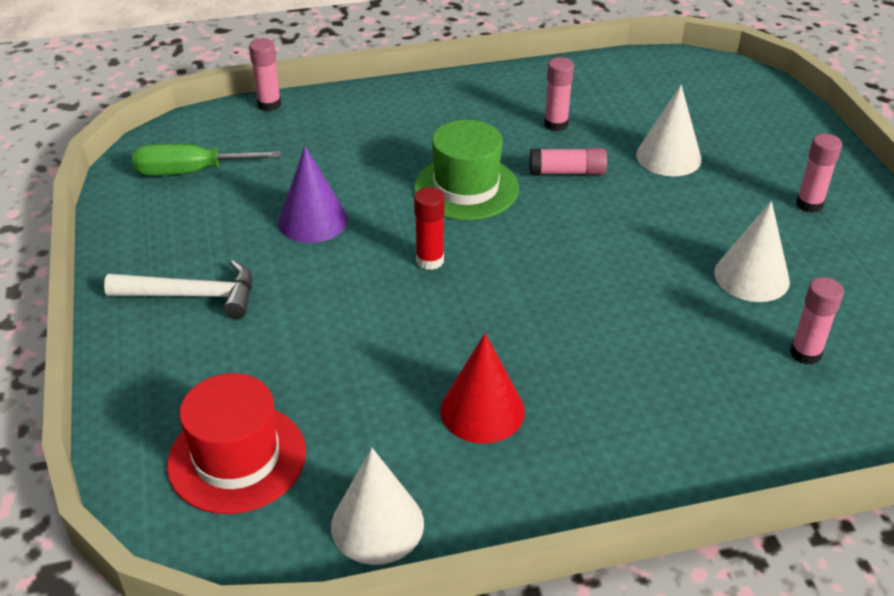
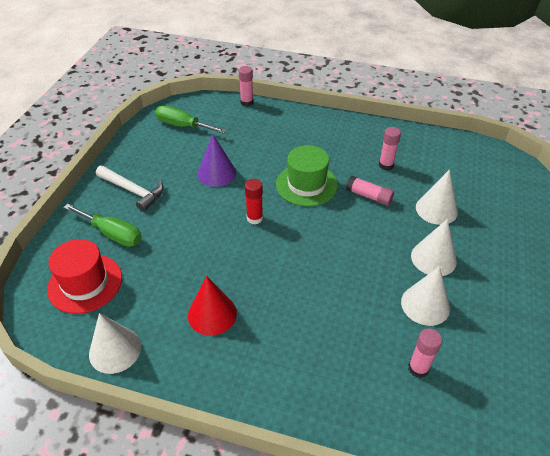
camera: 30 degrees right, 5 degrees up
pink glue stick [796,133,842,213] -> none
none -> green screwdriver [63,204,142,247]
none -> white cone [411,219,457,276]

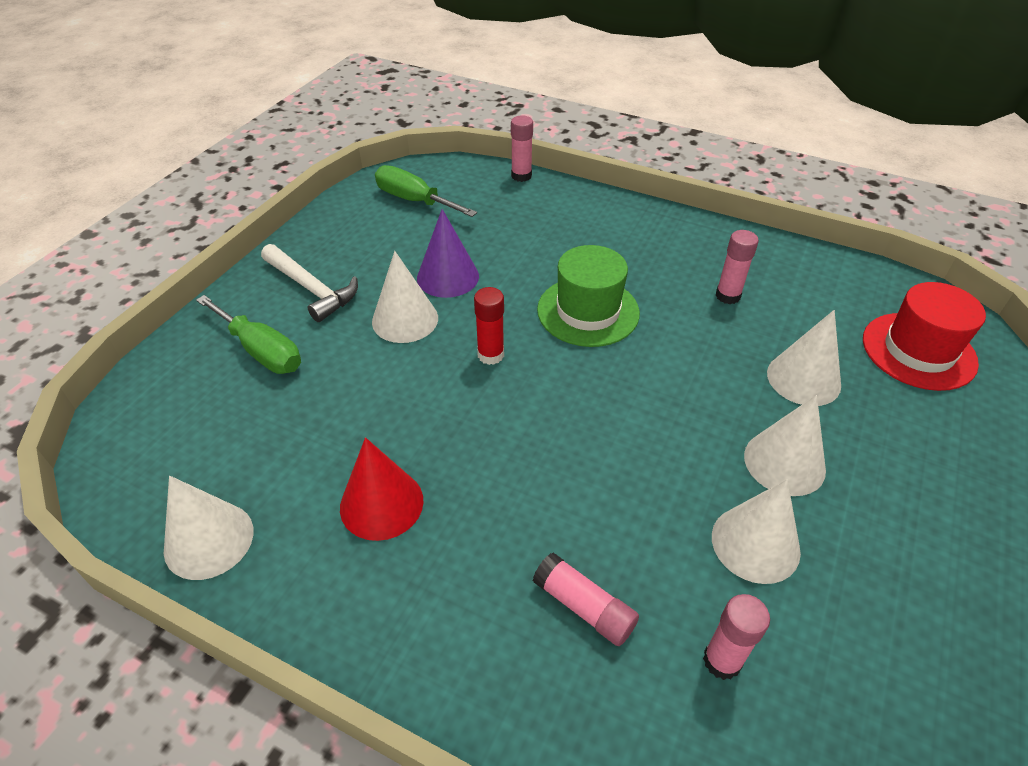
camera: 10 degrees right, 0 degrees up
red hat [47,239,122,314] -> red hat moved to [863,282,986,391]
pink glue stick [346,176,394,206] -> pink glue stick moved to [533,553,639,646]
none -> white cone [372,251,438,343]

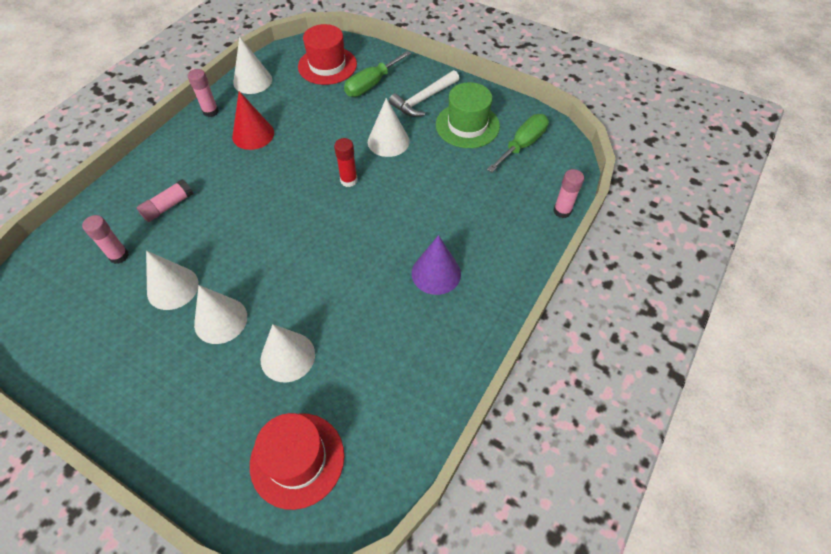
camera: 95 degrees right, 10 degrees up
purple cone [417,209,479,298] -> purple cone moved to [412,235,461,295]
green hat [537,245,640,347] -> green hat moved to [436,82,500,148]
pink glue stick [716,230,759,304] -> pink glue stick moved to [188,69,219,117]
none -> red hat [298,24,357,85]

